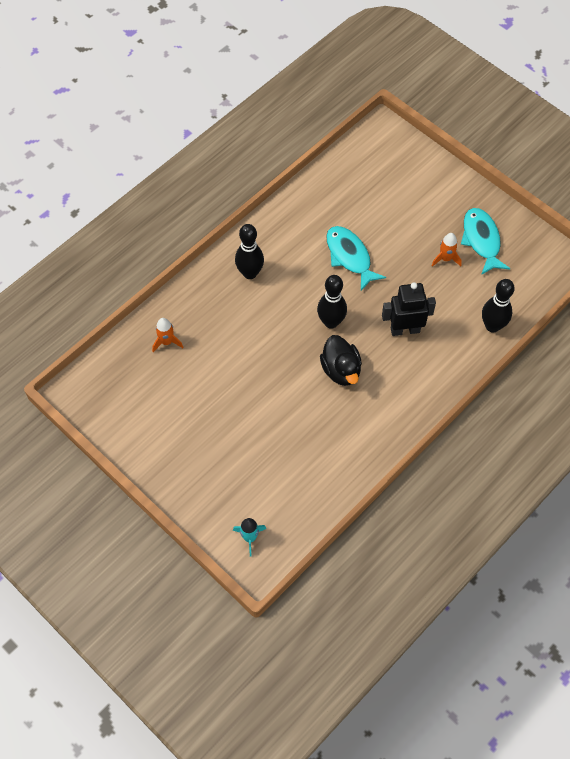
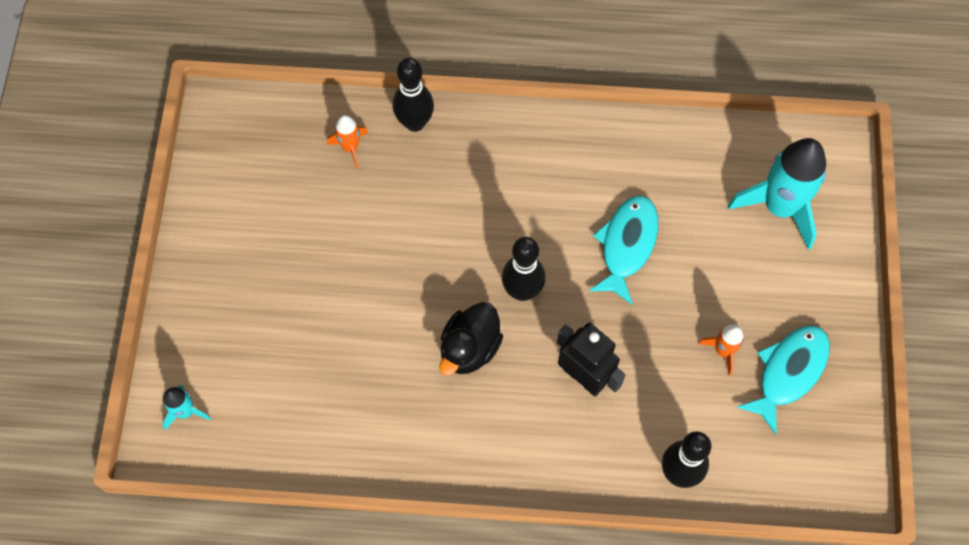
camera: 50 degrees right, 5 degrees up
black bowling pin [235,224,264,279] -> black bowling pin moved to [393,58,434,132]
none -> turquoise rocket [728,138,826,250]

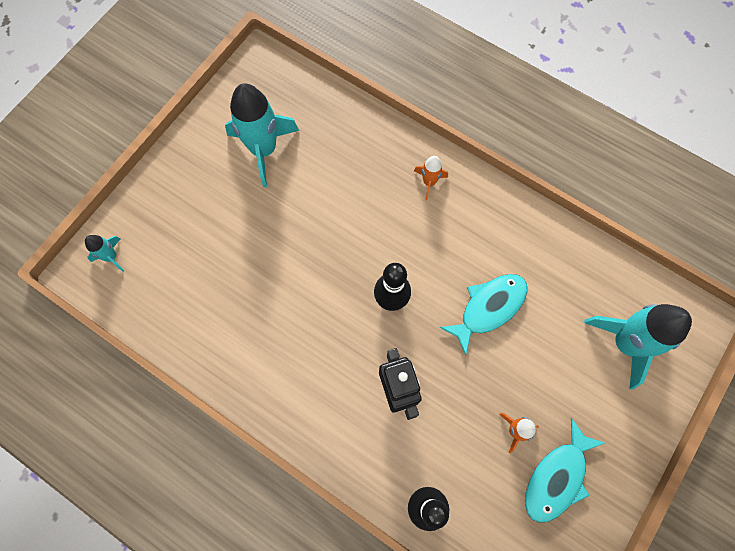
camera: 30 degrees right, 5 degrees up
orange rocket [327,115,368,169] -> orange rocket moved to [414,156,448,200]
black bowling pin [393,58,434,132] -> none
black duck [439,302,503,376] -> none
turquoise fish [737,325,830,435] -> turquoise fish turned 150 degrees clockwise [525,418,605,523]
none -> turquoise rocket [225,83,299,187]

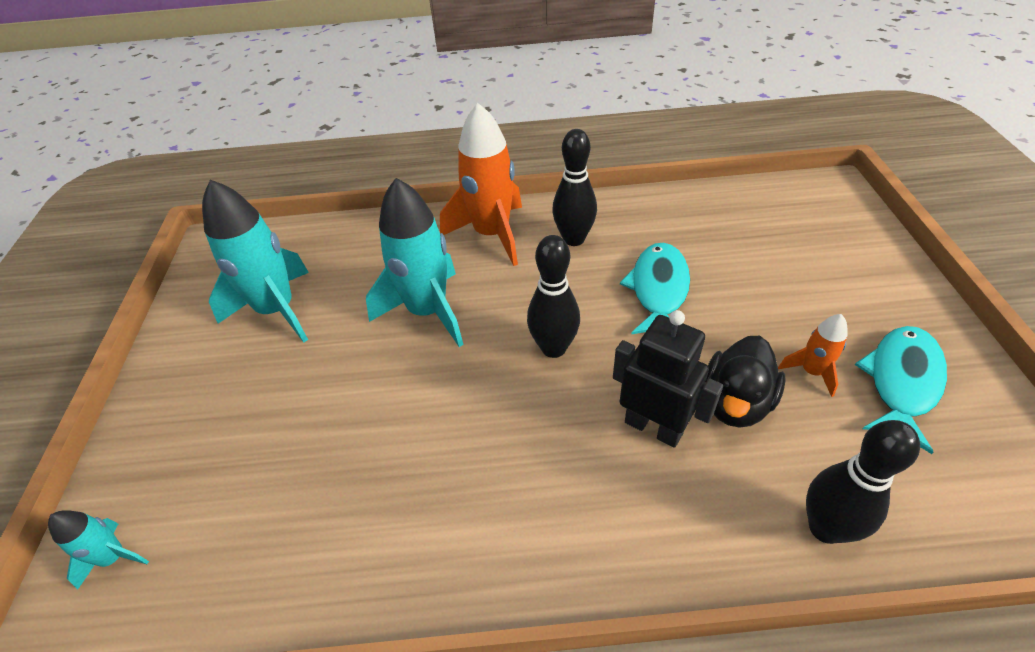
camera: 35 degrees left, 25 degrees down
orange rocket [414,156,448,200] -> orange rocket [440,103,522,266], size x2.11
turquoise fish [525,418,605,523] -> turquoise fish turned 150 degrees counterclockwise [855,326,947,454]
turquoise rocket [584,304,692,389] -> turquoise rocket moved to [366,178,464,347]
none -> black bowling pin [552,129,597,246]
none -> black duck [705,336,786,428]

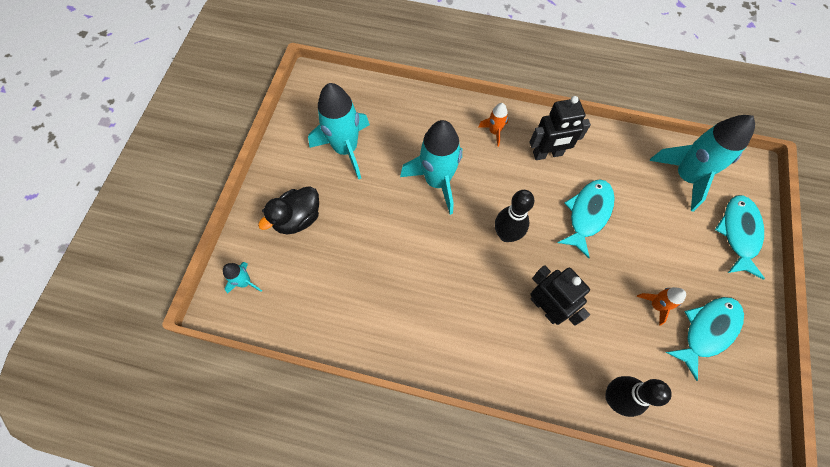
camera: 15 degrees right, 20 degrees up
orange rocket [440,103,522,266] -> orange rocket [478,103,508,147], size x0.47
black bowling pin [552,129,597,246] -> black robot [530,96,591,160]
black duck [705,336,786,428] -> black duck moved to [258,186,319,234]
none -> turquoise rocket [649,115,755,211]
none -> turquoise fish [715,195,765,280]

